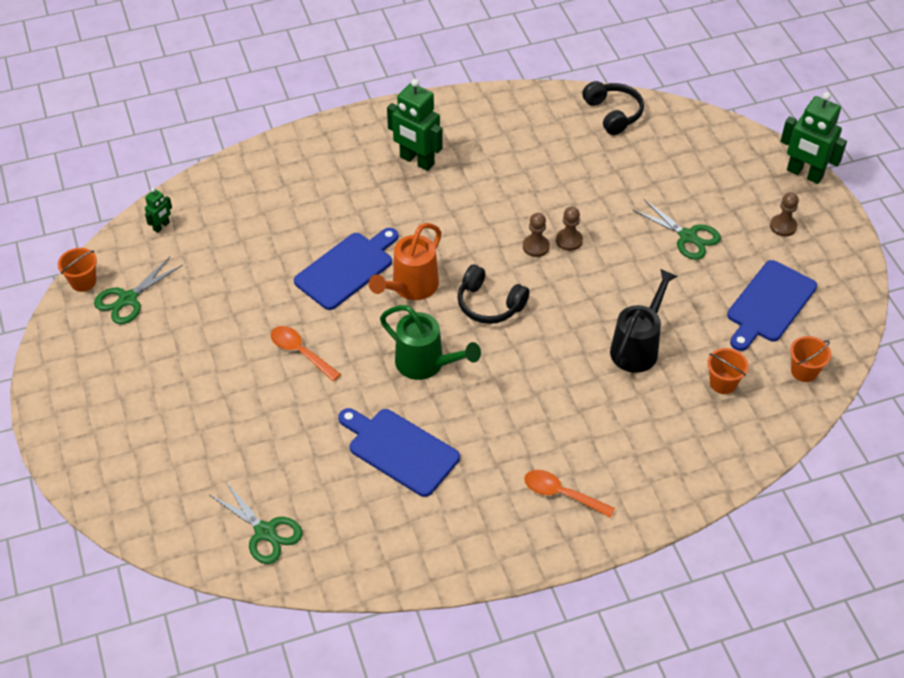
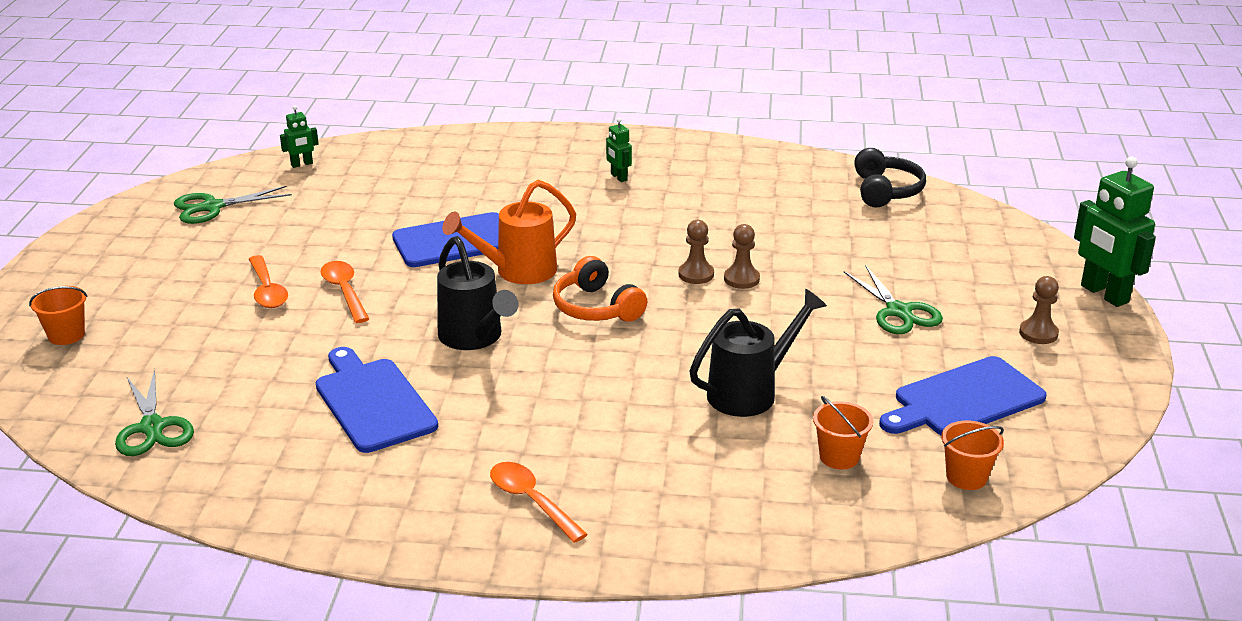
camera: 25 degrees right, 20 degrees down
orange bucket [58,248,97,292] -> orange bucket moved to [29,286,87,345]
green watering can [380,305,481,380] -> black watering can [437,236,519,350]
green robot [387,79,443,171] -> green robot [606,118,632,182], size x0.49
black headphones [458,265,530,324] -> orange headphones [553,256,647,322]
none -> orange spoon [249,255,288,308]

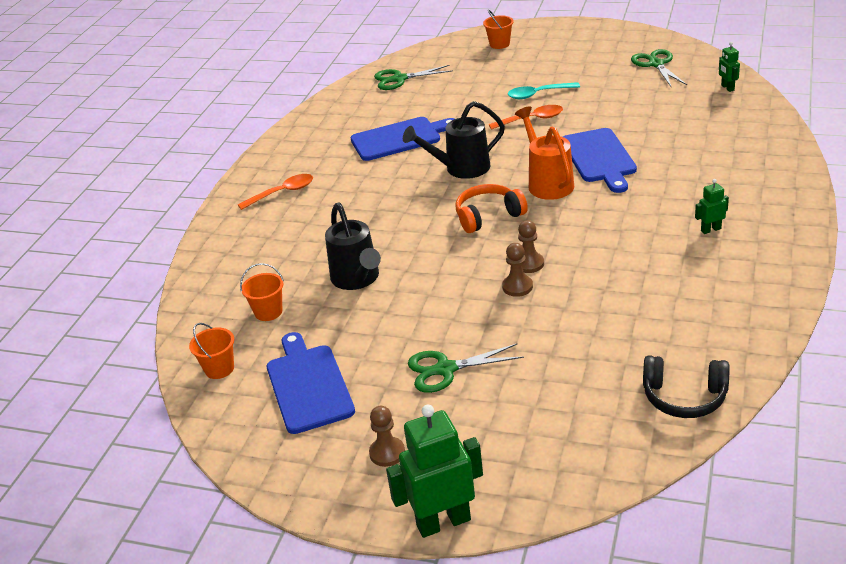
camera: 105 degrees right, 5 degrees up
orange spoon [249,255,288,308] -> turquoise spoon [508,82,580,99]

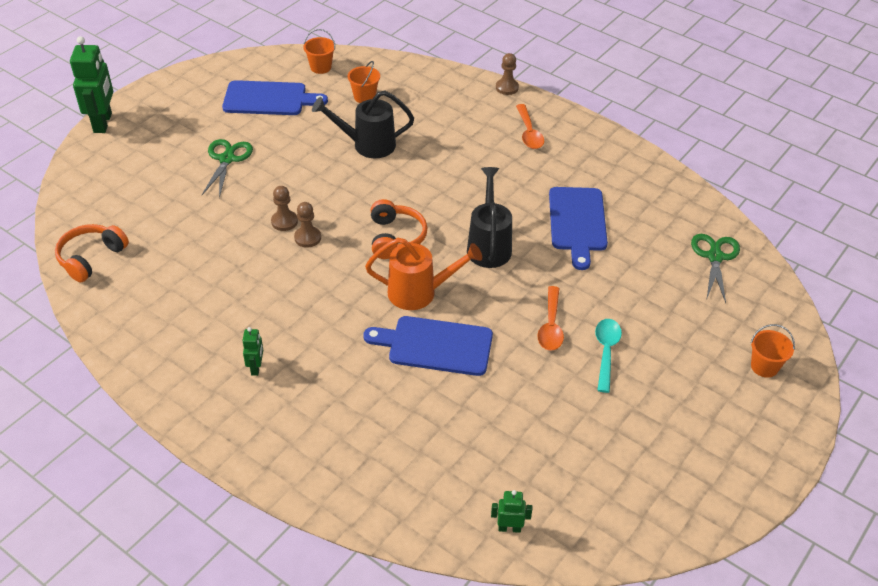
camera: 105 degrees right, 10 degrees up
brown pawn [369,406,405,467] -> brown pawn moved to [496,53,519,95]
green scissors [631,49,687,87] -> none
black headphones [643,355,729,418] -> orange headphones [55,224,129,283]

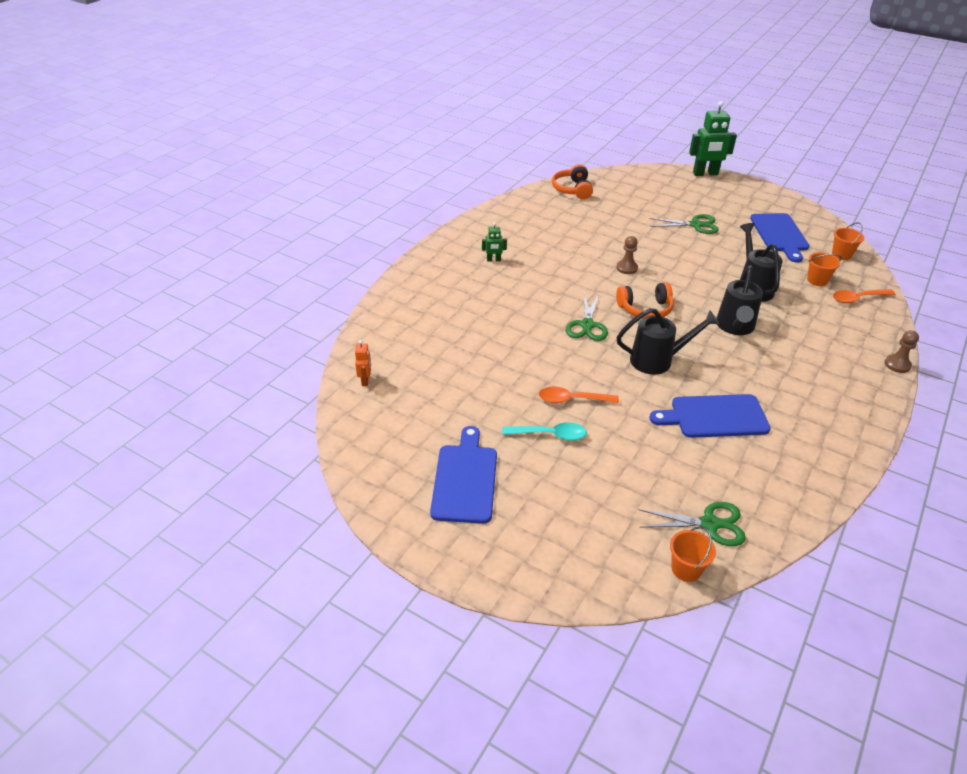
camera: 85 degrees right, 5 degrees down
orange headphones [55,224,129,283] -> orange headphones turned 120 degrees counterclockwise [552,164,593,199]
brown pawn [271,186,298,231] -> none
blue cutting board [363,316,493,376] -> blue cutting board moved to [430,426,497,524]
orange watering can [365,238,482,310] -> green scissors [566,293,608,341]
green robot [491,490,532,533] -> orange robot [355,340,371,386]
orange spoon [516,104,544,149] -> orange spoon moved to [833,289,895,303]
orange bucket [751,324,795,378] -> orange bucket moved to [670,527,716,582]
none -> black watering can [716,265,763,335]

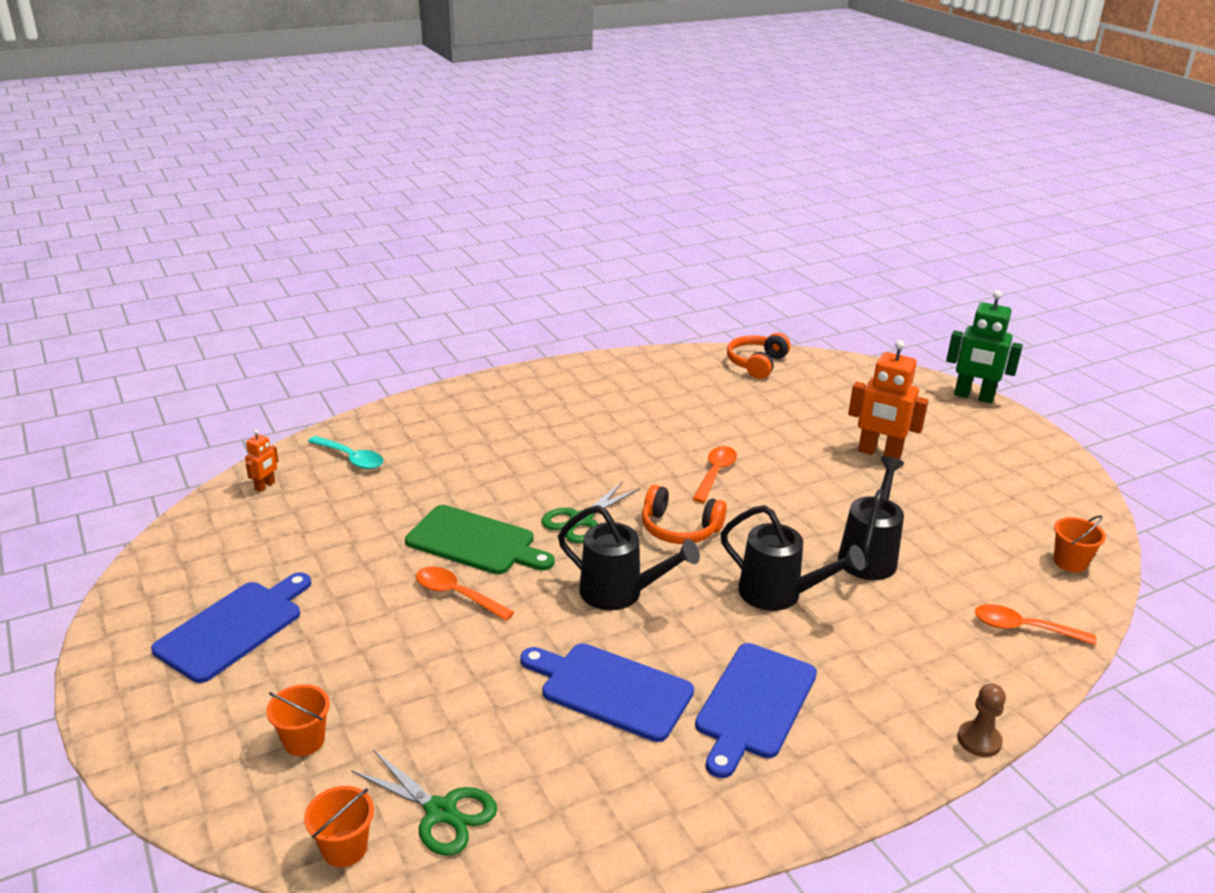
camera: 30 degrees right, 10 degrees down
green robot [482,222,507,262] -> none
turquoise spoon [502,422,587,441] -> turquoise spoon moved to [308,436,384,469]
brown pawn [616,236,638,274] -> orange spoon [693,446,737,503]
green scissors [649,214,719,234] -> orange robot [848,340,928,459]
black watering can [716,265,763,335] -> black watering can turned 105 degrees counterclockwise [720,505,865,611]
blue cutting board [750,213,810,263] -> blue cutting board moved to [695,643,817,778]
orange bucket [807,252,842,286] -> orange bucket moved to [266,684,330,756]
none -> green cutting board [405,505,555,574]

